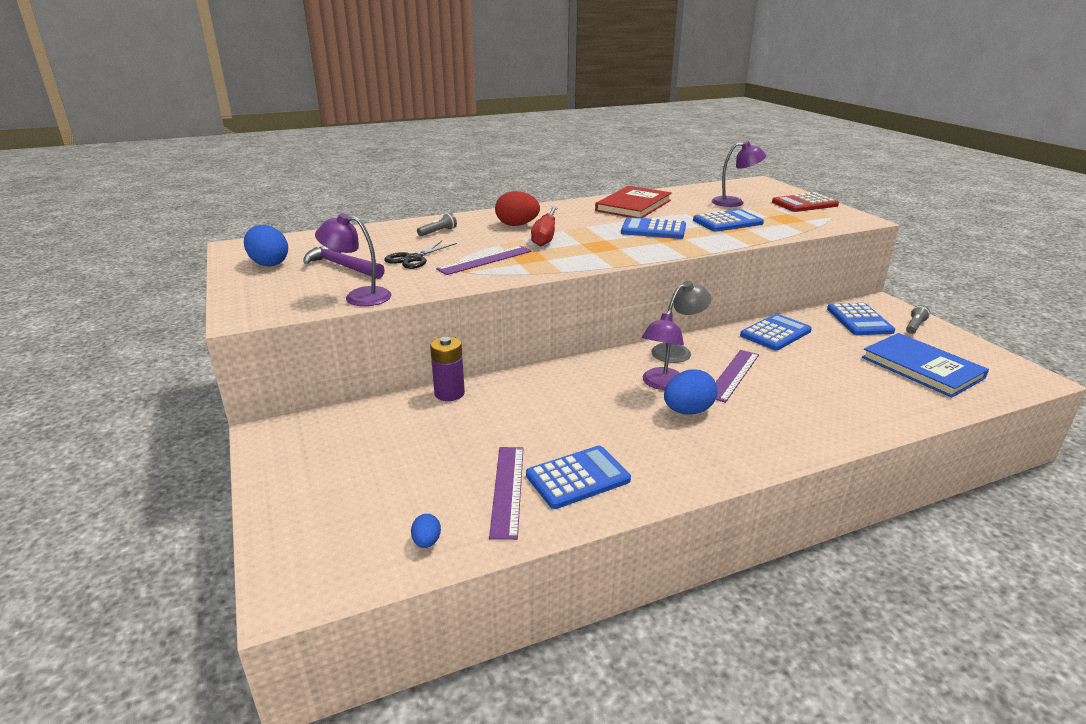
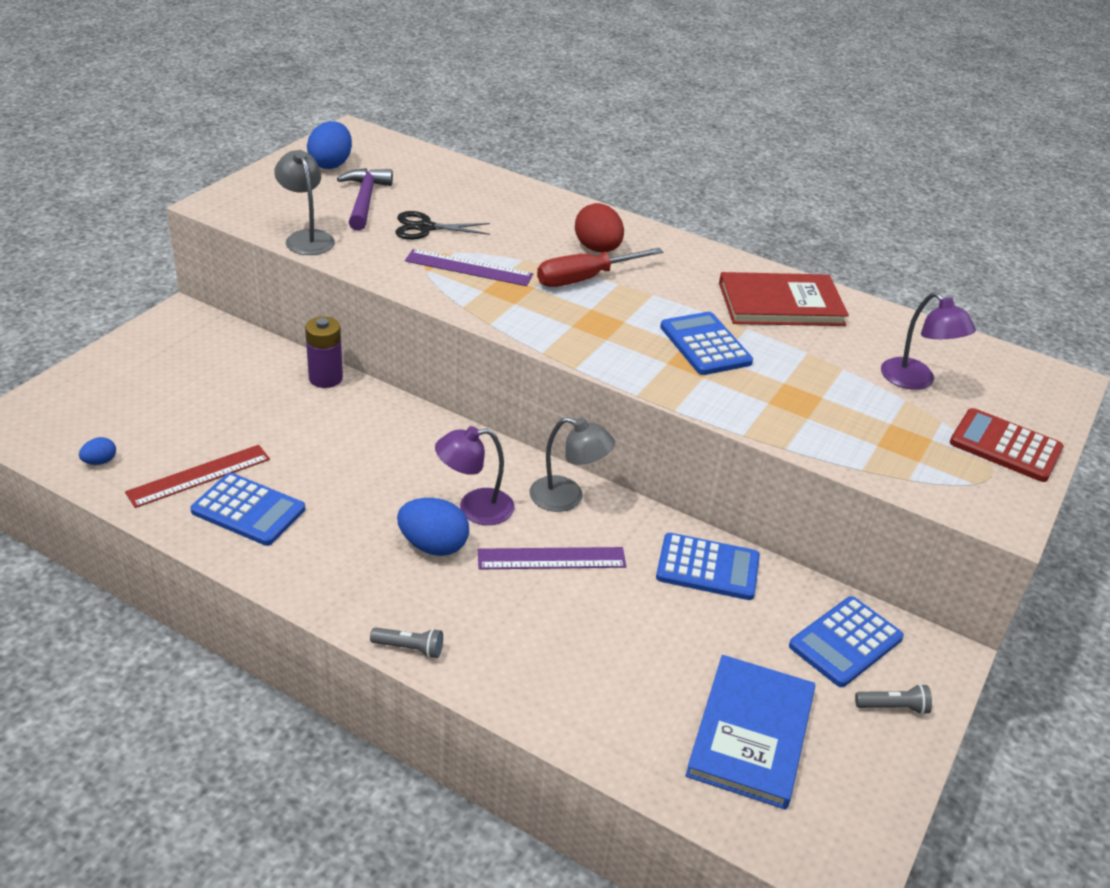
camera: 50 degrees right, 10 degrees up
purple lamp [315,213,392,306] -> grey lamp [274,150,335,255]
grey flashlight [417,213,457,236] -> grey flashlight moved to [370,627,443,658]
purple ruler [489,447,524,540] -> red ruler [125,445,270,508]
blue calculator [693,209,764,232] -> none

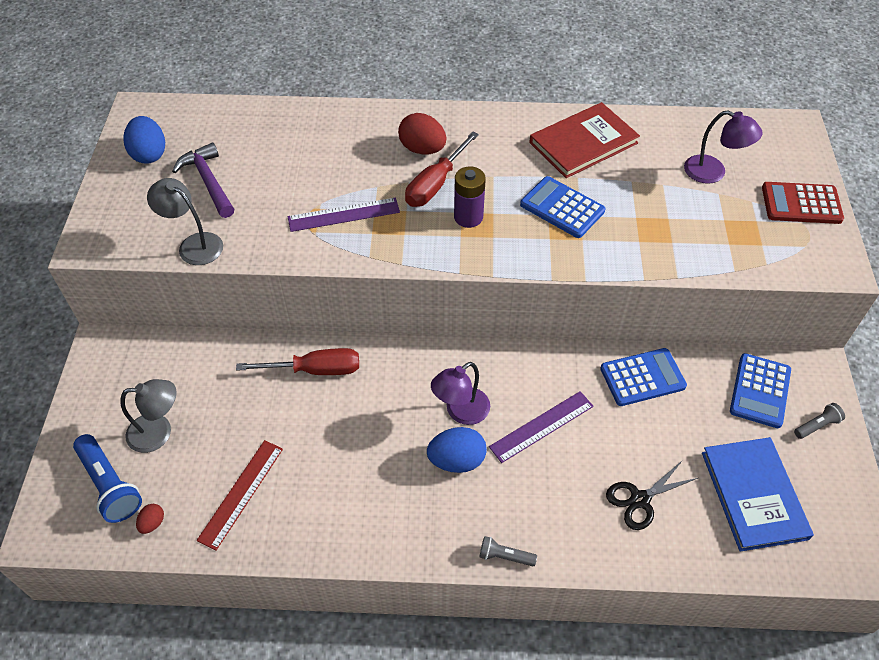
camera: 25 degrees left, 15 degrees up
blue egg [79,437,116,465] -> red egg [136,504,164,534]
blue calculator [190,473,305,546] -> none
purple battery [305,317,343,388] -> purple battery moved to [454,167,486,228]
grey flashlight [370,627,443,658] -> grey flashlight turned 150 degrees counterclockwise [479,536,537,566]
black scissors [395,211,490,240] -> black scissors moved to [606,460,698,530]
grey lamp [530,417,615,512] -> grey lamp moved to [120,379,176,453]
none -> blue flashlight [73,434,142,523]
none -> red screwdriver [236,348,359,375]

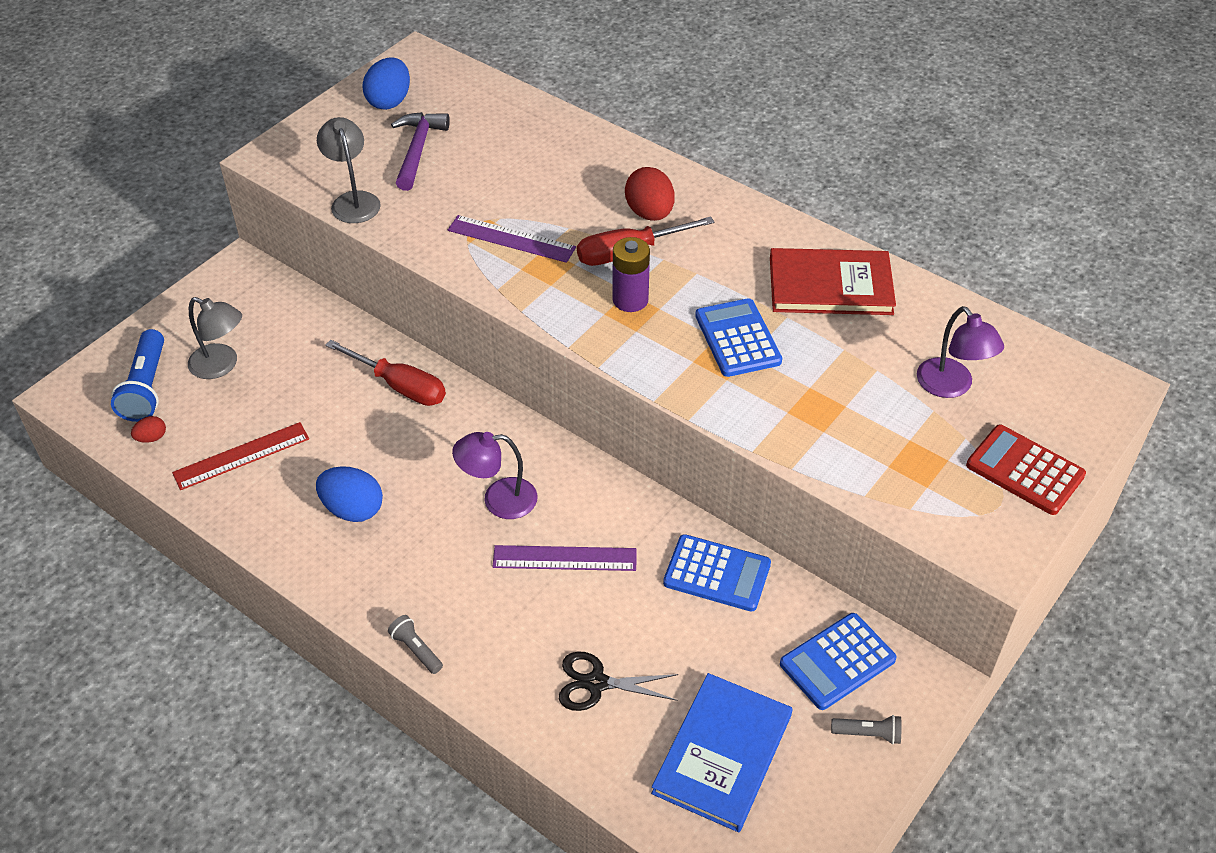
camera: 35 degrees right, 5 degrees down
blue egg [427,427,487,473] -> blue egg moved to [316,466,383,522]

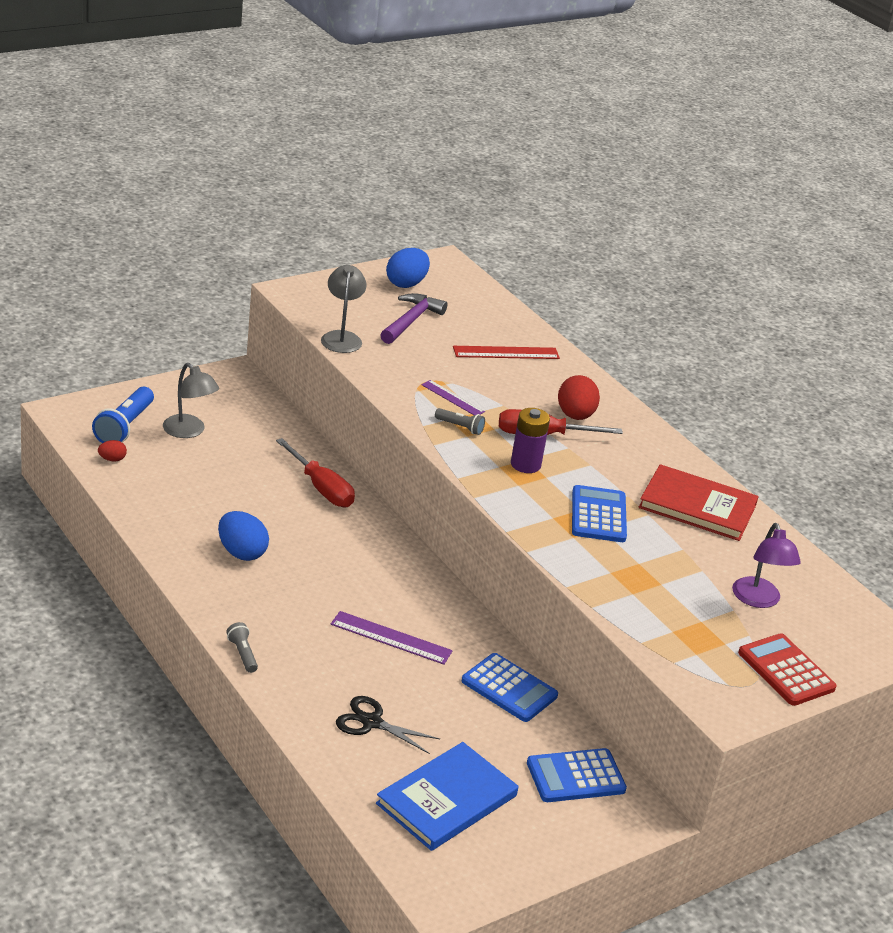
camera: 15 degrees right, 15 degrees down
red ruler [172,422,309,490] -> red ruler moved to [453,346,560,359]
purple ruler [448,215,576,263] -> purple ruler [421,380,485,415], size x0.66
purple lamp [452,432,538,519] -> none
grey flashlight [831,715,902,745] -> grey flashlight moved to [435,408,485,435]

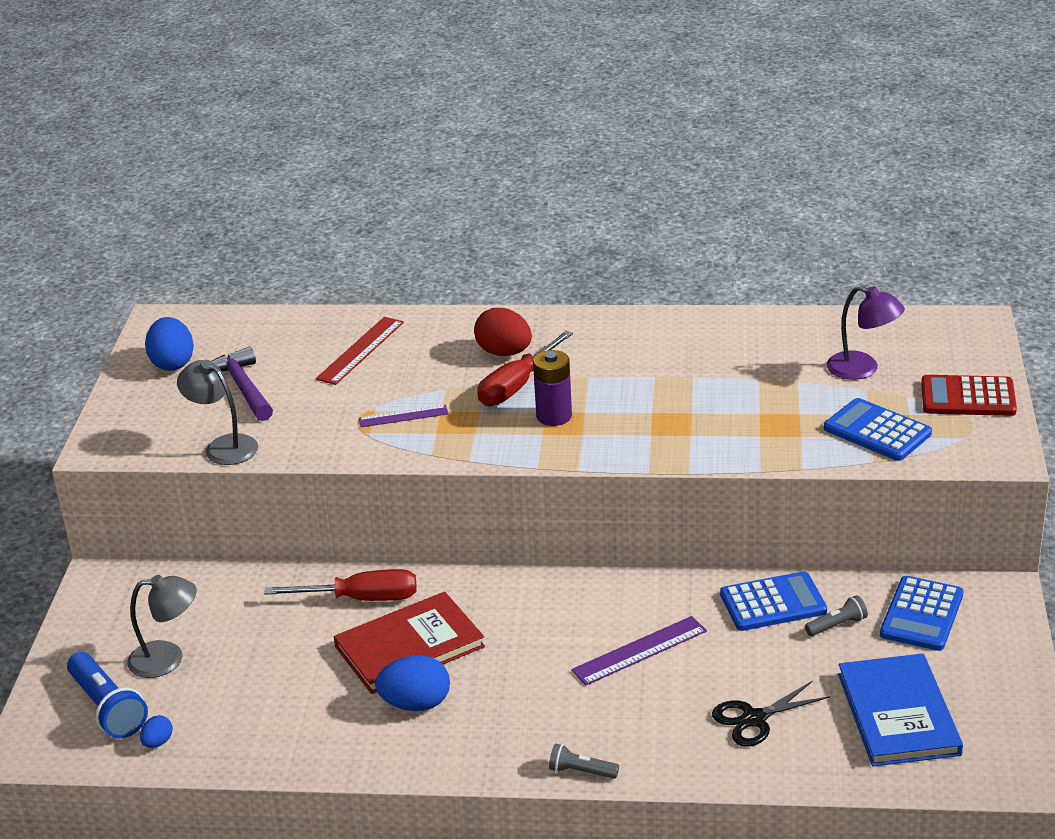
camera: 45 degrees left, 0 degrees up
red egg [98,440,127,461] -> blue egg [140,715,173,748]
grey flashlight [435,408,485,435] -> grey flashlight moved to [805,595,868,636]
blue calculator [572,485,627,542] -> blue calculator moved to [824,398,932,461]
red book [639,464,759,541] -> red book moved to [334,592,485,694]

